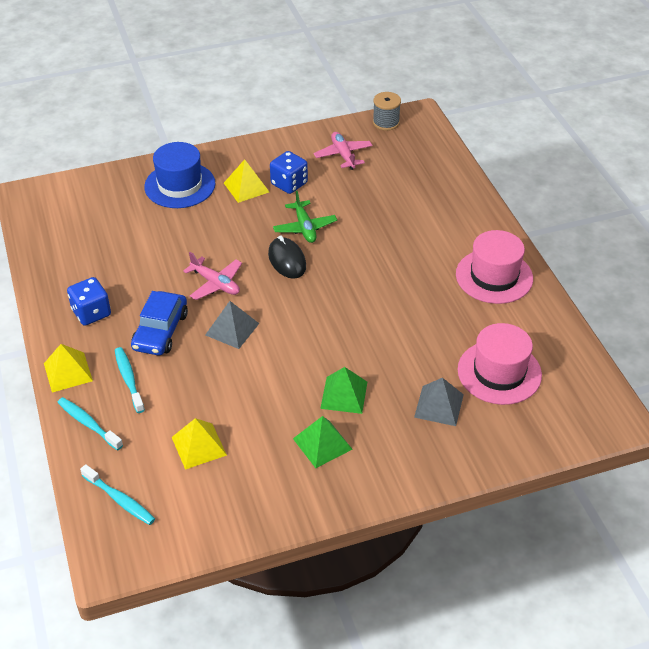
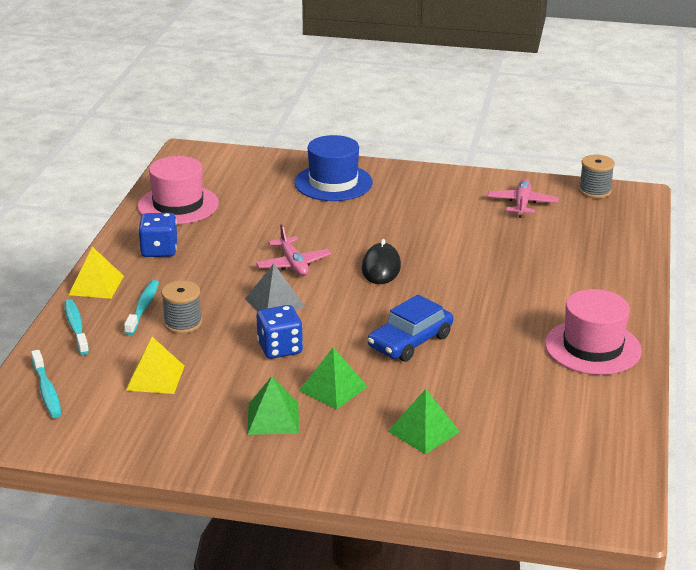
camera: 30 degrees right, 15 degrees down
blue car [131,291,188,356] -> blue car moved to [368,295,453,362]
yellow pyramid [224,159,269,203] -> none
blue dice [270,151,308,194] -> blue dice moved to [257,305,303,359]
green plane [273,191,337,243] -> none
grey pyramid [414,378,464,426] -> green pyramid [388,389,460,454]
pink hat [458,323,542,405] -> pink hat moved to [138,156,219,224]
none -> grey spool [161,281,202,334]

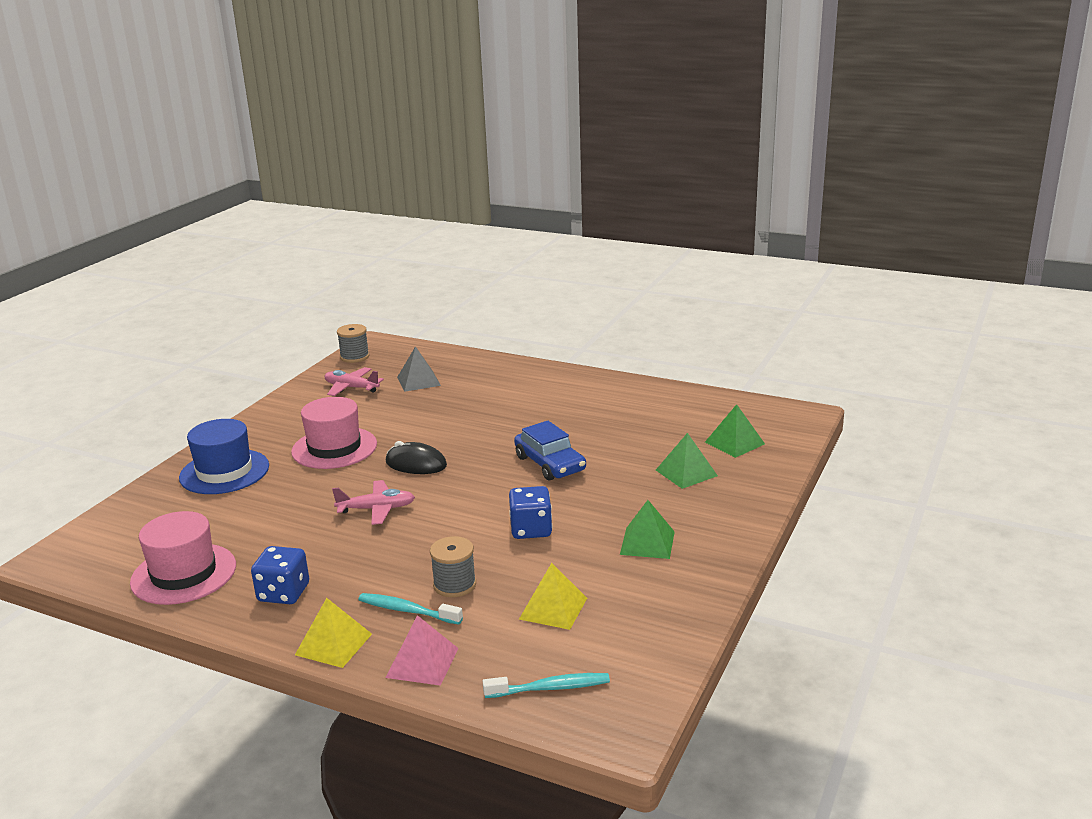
camera: 75 degrees left, 5 degrees down
turquoise toothbrush [64,299,89,355] -> pink pyramid [386,615,459,686]
grey pyramid [245,264,305,311] -> grey pyramid moved to [397,346,441,392]
green pyramid [299,347,368,409] -> green pyramid moved to [705,404,765,458]
pink hat [545,289,642,375] -> pink hat moved to [291,397,377,469]

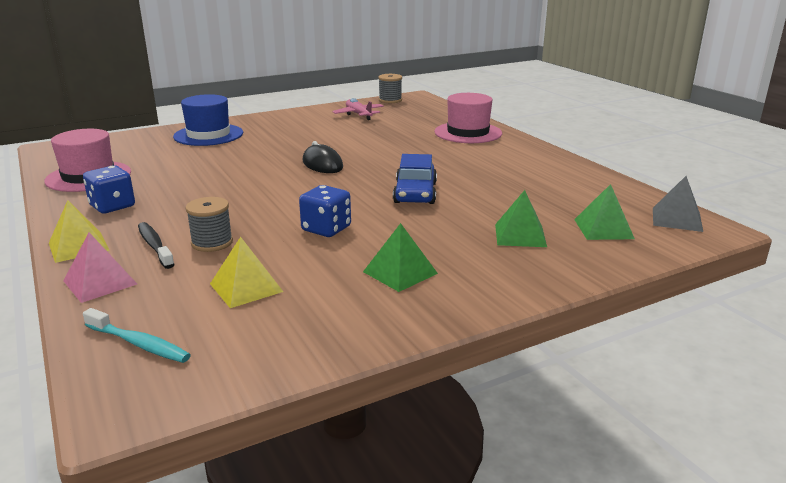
camera: 35 degrees right, 0 degrees up
pink hat [291,397,377,469] -> pink hat moved to [434,93,502,143]
pink plane [332,480,415,525] -> none
turquoise toothbrush [358,593,463,625] -> black toothbrush [138,222,175,269]
grey pyramid [397,346,441,392] -> grey pyramid moved to [653,176,703,232]

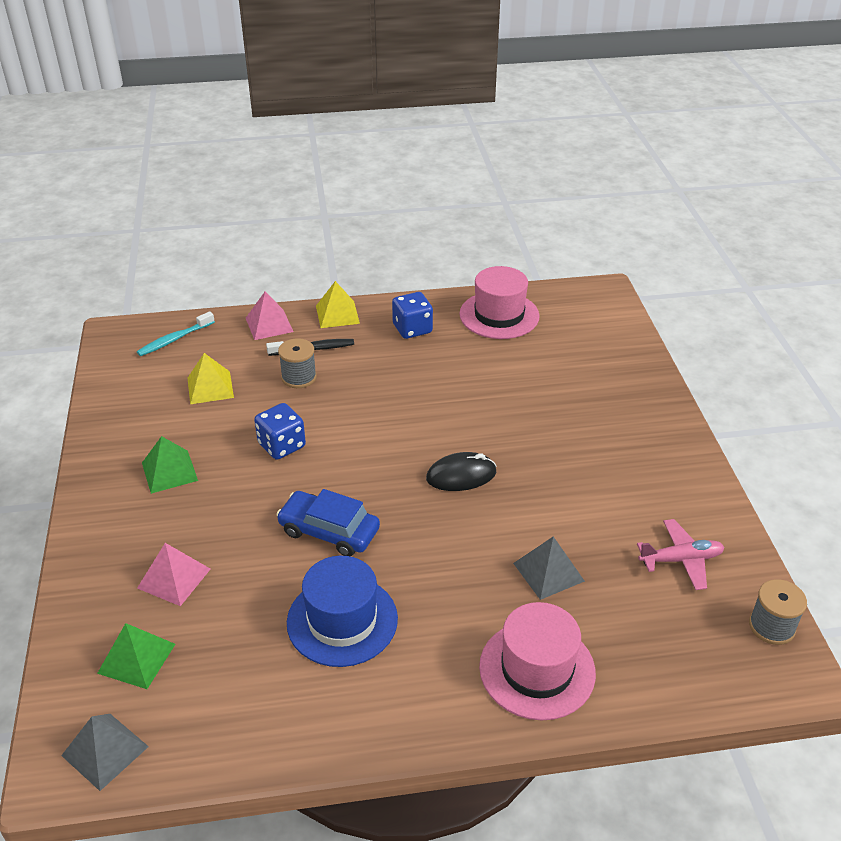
camera: 110 degrees right, 15 degrees up
blue hat [173,94,243,146] -> blue hat moved to [287,556,398,667]
green pyramid [495,190,547,247] -> pink pyramid [137,543,210,606]
none -> grey pyramid [513,536,585,600]

